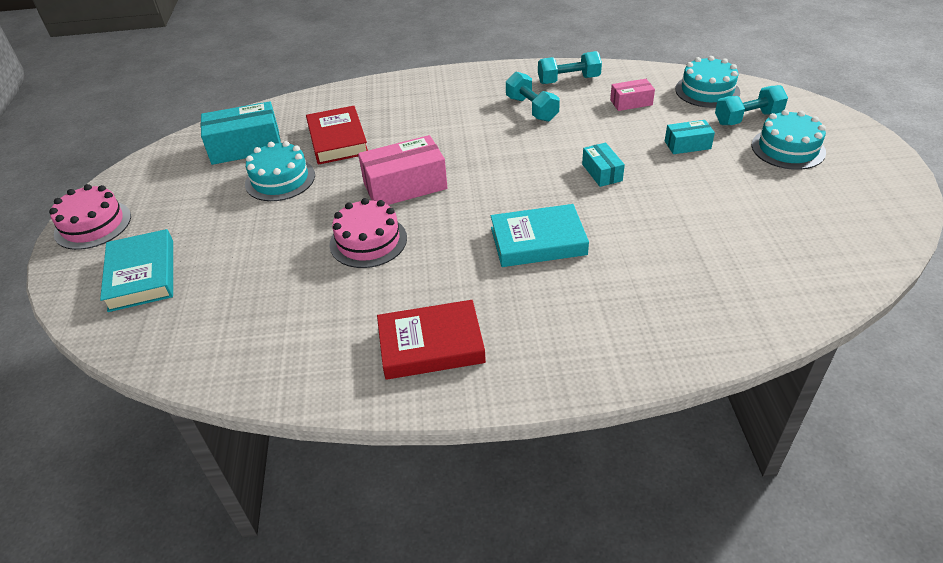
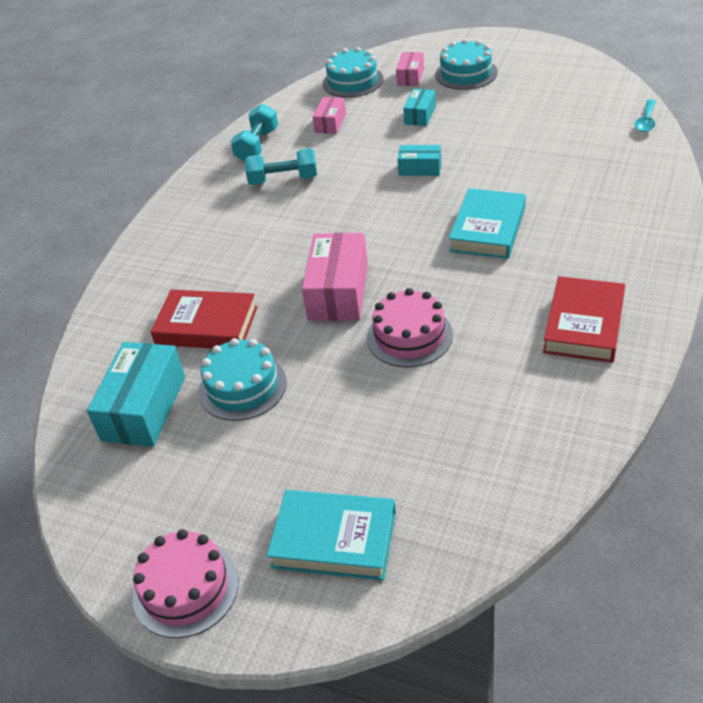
camera: 60 degrees left, 0 degrees up
turquoise dumbbell [715,85,788,125] -> pink box [396,52,424,86]
none -> turquoise spoon [635,99,656,132]

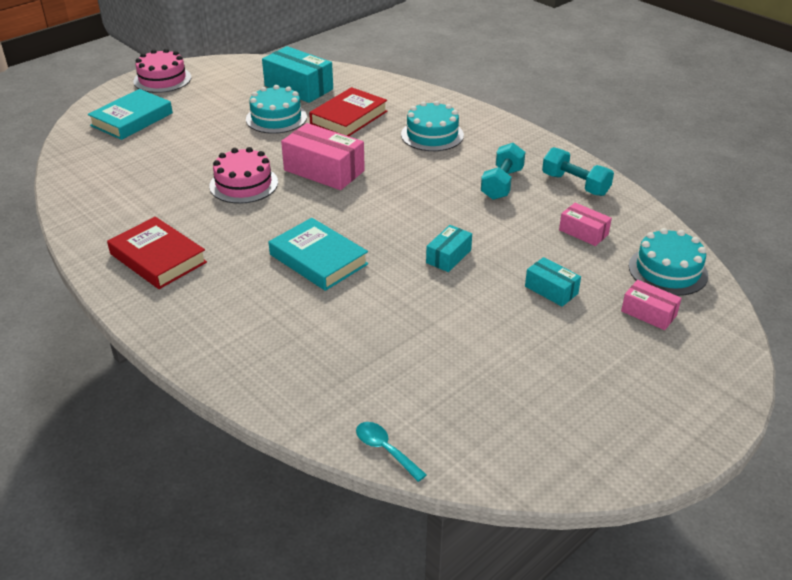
camera: 110 degrees right, 5 degrees down
turquoise cake [435,39,498,90] -> turquoise cake moved to [401,101,464,151]

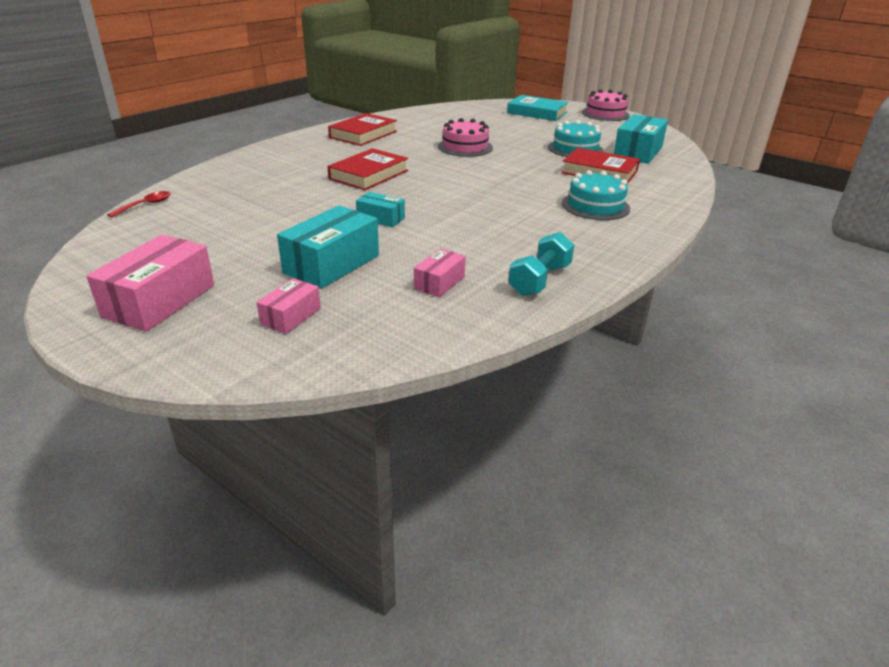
camera: 80 degrees right, 5 degrees down
turquoise book [269,218,368,291] -> red book [328,148,408,190]
pink box [281,123,365,190] -> pink box moved to [86,235,214,332]
turquoise spoon [356,422,427,482] -> red spoon [107,191,171,217]
turquoise dumbbell [481,143,525,200] -> none
turquoise box [525,257,581,307] -> turquoise box [277,205,379,289], size x1.81
turquoise cake [629,228,708,296] -> none

